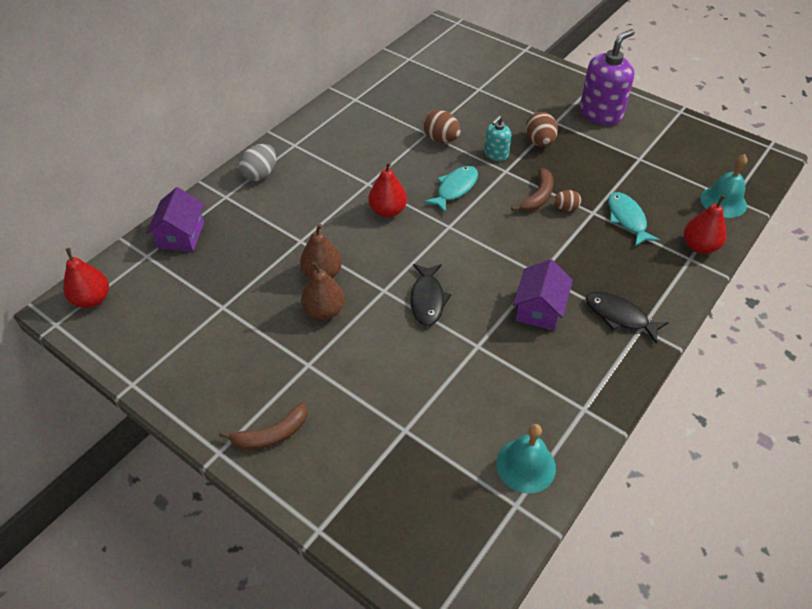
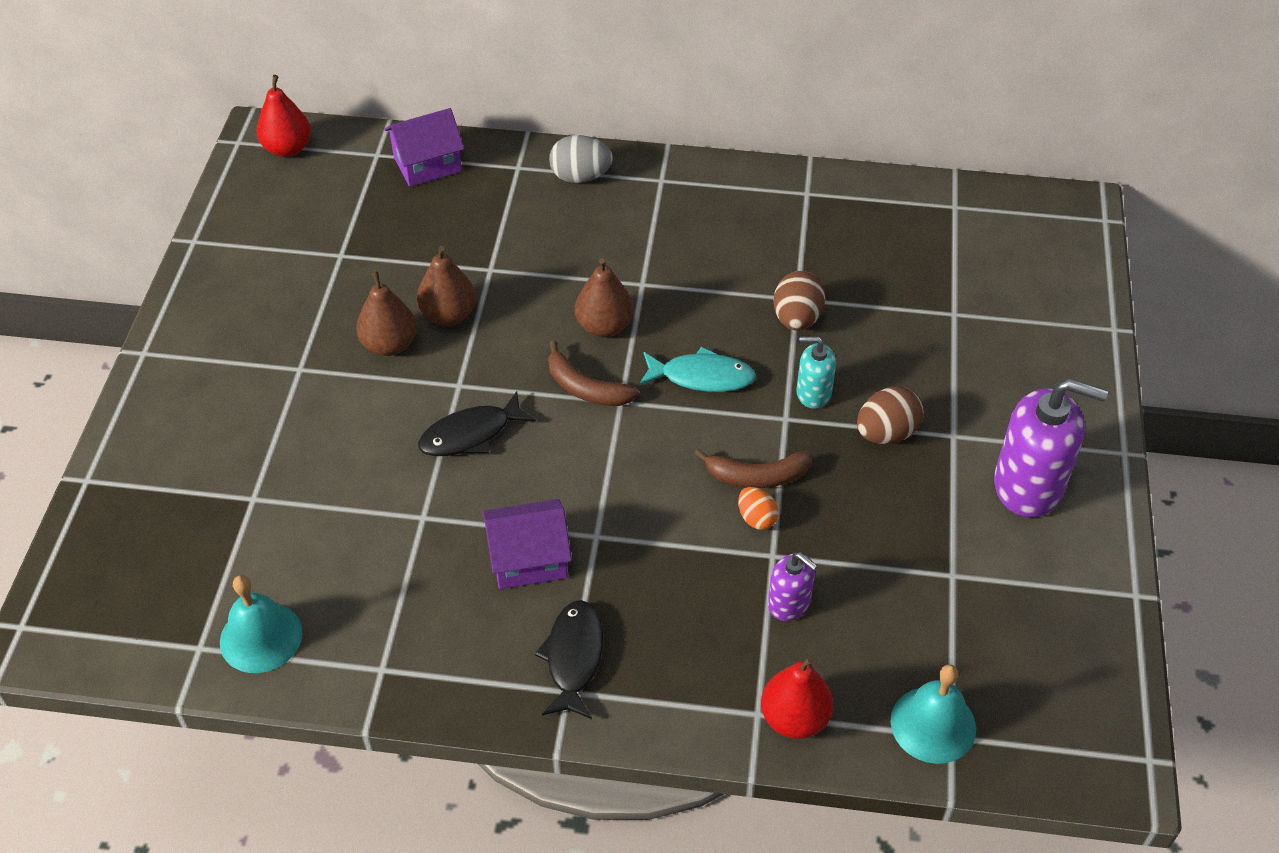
camera: 60 degrees right, 0 degrees up
brown banana [219,402,307,450] -> brown banana moved to [548,341,639,406]
red pear [369,162,407,218] -> brown pear [575,258,634,337]
brown egg [553,190,582,211] -> orange egg [738,487,779,530]
turquoise fish [608,192,660,246] -> purple soap dispenser [768,552,817,621]

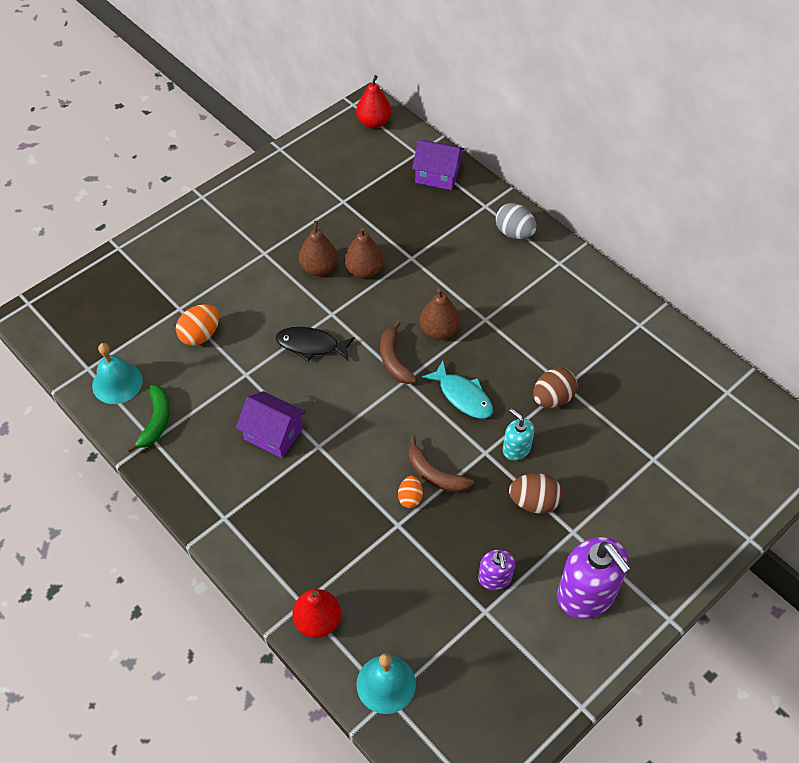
camera: 40 degrees right, 5 degrees up
black fish [535,600,603,719] -> none
purple soap dispenser [768,552,817,621] -> purple soap dispenser moved to [478,550,515,590]
none -> green banana [127,385,170,453]
none -> orange egg [176,304,219,346]

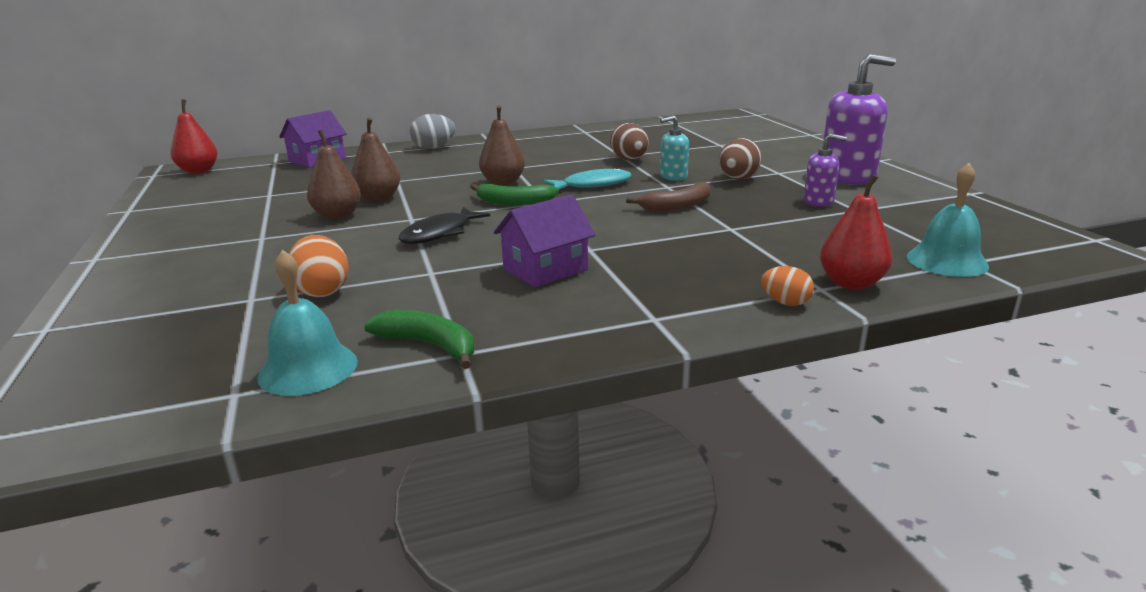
camera: 65 degrees left, 30 degrees down
brown banana [380,321,417,384] -> green banana [471,184,559,206]
orange egg [398,476,423,508] -> orange egg moved to [761,266,814,306]

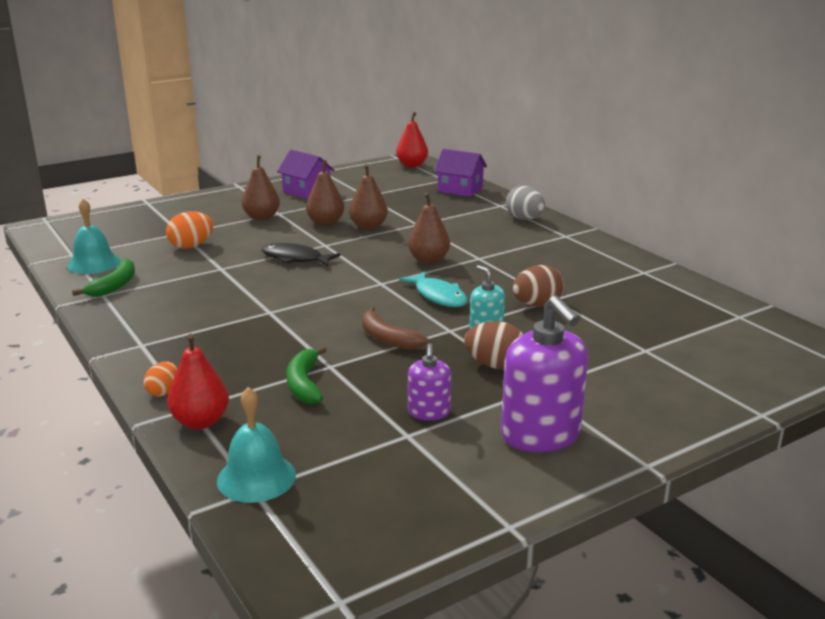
camera: 75 degrees right, 0 degrees up
green banana [471,184,559,206] -> green banana moved to [286,346,327,404]
purple house [494,194,595,287] -> purple house moved to [277,150,334,199]
none -> brown pear [242,155,280,221]

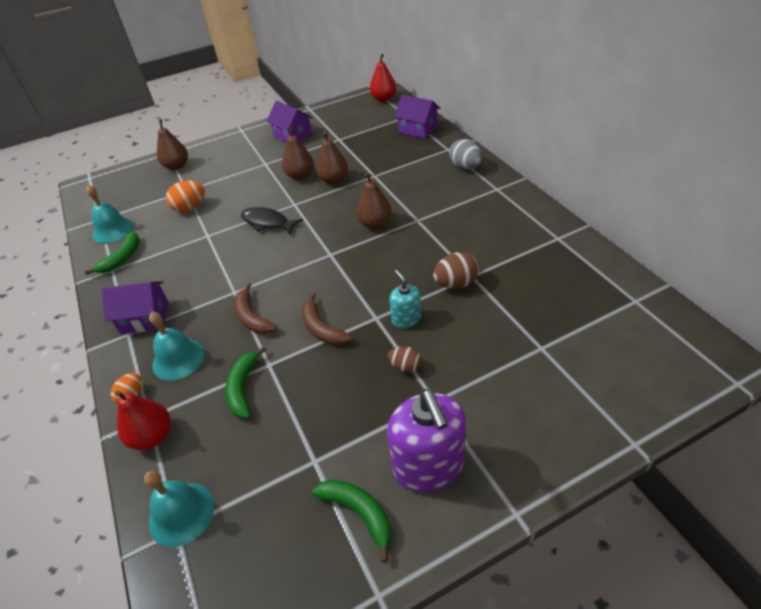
camera: 10 degrees right, 20 degrees up
brown pear [242,155,280,221] -> brown pear moved to [157,119,188,170]
turquoise fish [399,271,468,307] -> none
purple soap dispenser [408,344,451,420] -> none
brown egg [464,321,523,369] -> brown egg [388,346,422,373], size x0.63
none -> purple house [101,281,169,334]
none -> turquoise bell [149,312,205,380]
none -> brown banana [234,283,277,334]
none -> green banana [312,480,391,563]

